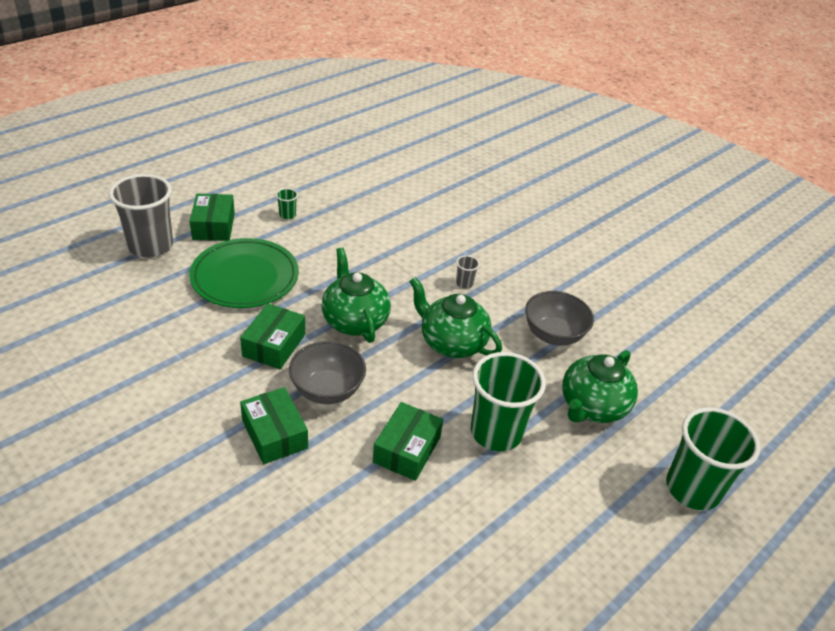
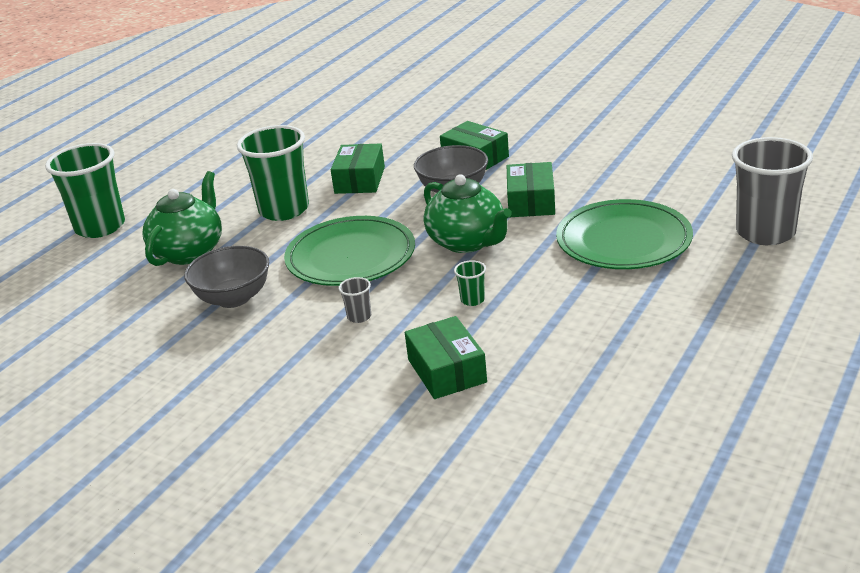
camera: 170 degrees right, 10 degrees down
green box [189,194,235,241] -> green box moved to [405,316,487,399]
green cup [276,188,298,219] -> green cup moved to [454,260,486,306]
green teapot [409,277,502,358] -> green plate [284,216,415,286]

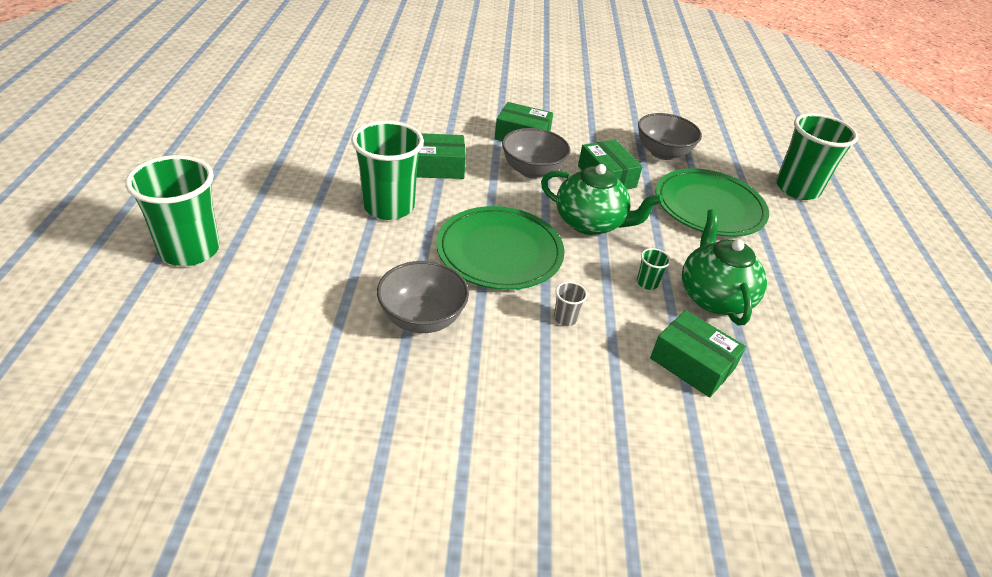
camera: 35 degrees left, 10 degrees up
green teapot [142,171,222,266] -> green teapot moved to [682,209,767,325]
green box [331,143,385,194] -> green box turned 75 degrees counterclockwise [417,133,466,179]
grey cup [732,137,813,245] -> green cup [776,113,858,200]
none -> grey bowl [638,113,702,160]

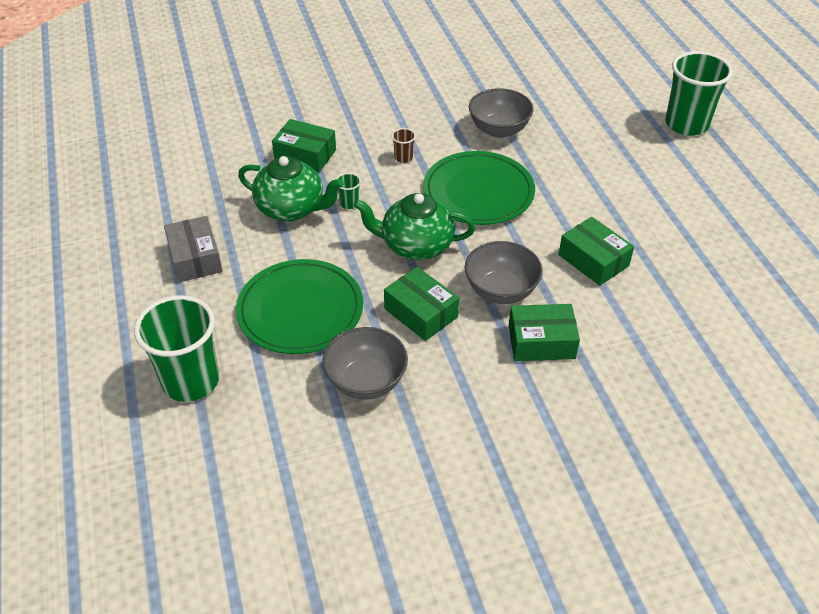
camera: 165 degrees right, 5 degrees up
green cup [351,121,424,220] -> none
green box [417,133,466,179] -> green box turned 75 degrees clockwise [559,217,634,286]
grey cup [554,282,587,326] -> brown cup [391,128,416,163]
green teapot [682,209,767,325] -> green teapot turned 45 degrees counterclockwise [238,156,344,221]
none -> grey box [164,216,223,282]

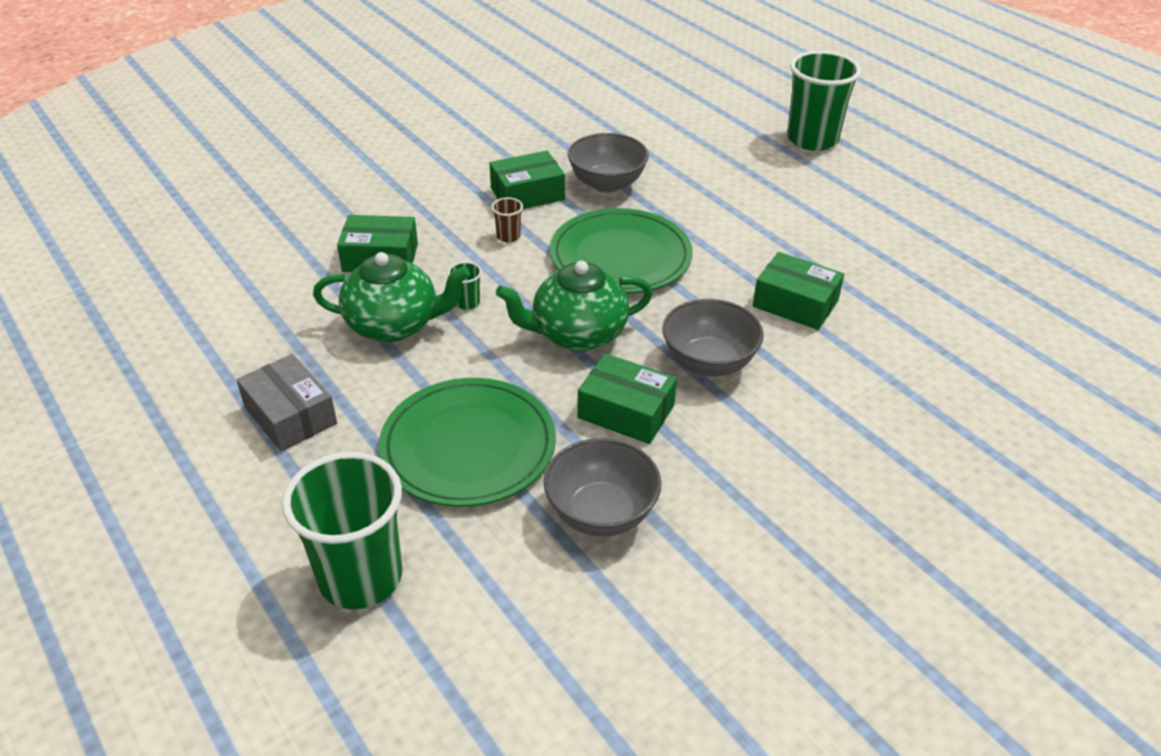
camera: 20 degrees left, 5 degrees down
green box [509,304,580,361] -> green box moved to [490,151,565,209]

